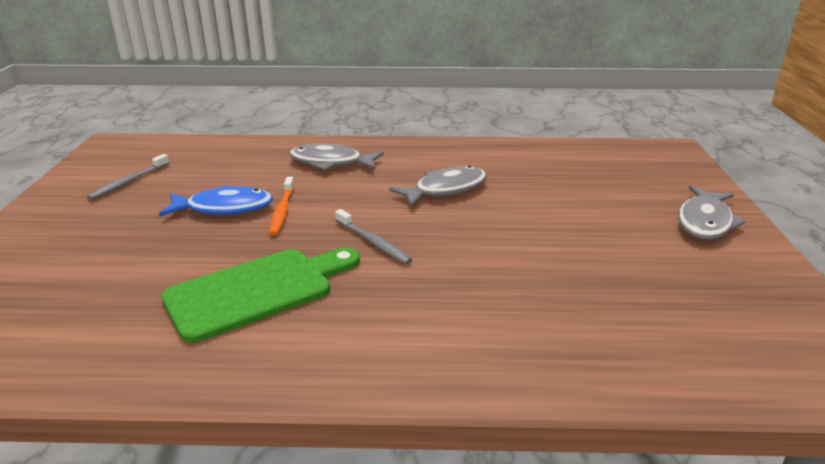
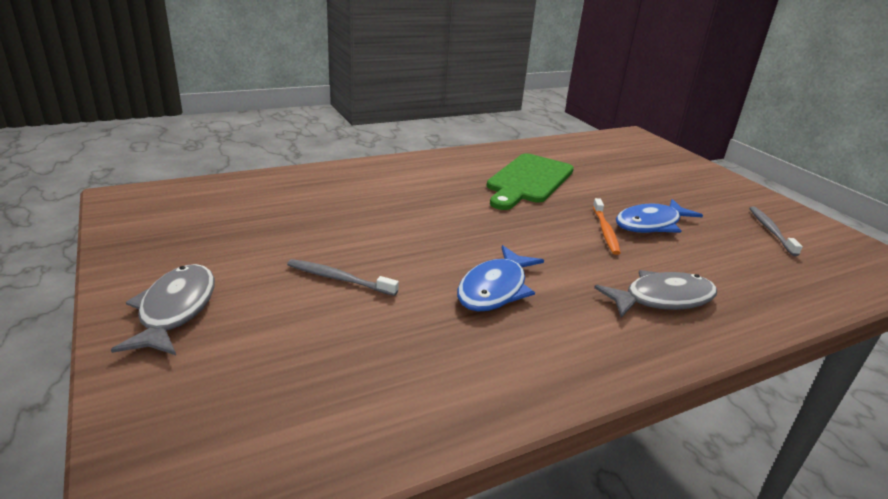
camera: 150 degrees right, 0 degrees up
orange toothbrush [269,177,294,236] -> orange toothbrush turned 150 degrees counterclockwise [593,198,621,255]
grey toothbrush [335,209,412,264] -> grey toothbrush moved to [287,259,399,296]
grey fish [389,165,487,207] -> blue fish [457,245,544,312]

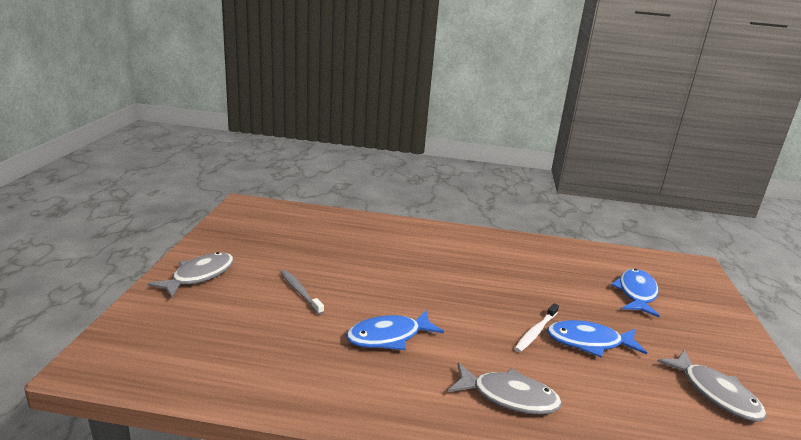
camera: 35 degrees right, 5 degrees down
green cutting board [487,153,574,210] -> none
orange toothbrush [593,198,621,255] -> white toothbrush [514,303,559,352]
grey toothbrush [749,206,803,256] -> grey fish [657,350,767,422]
none -> blue fish [611,269,660,317]

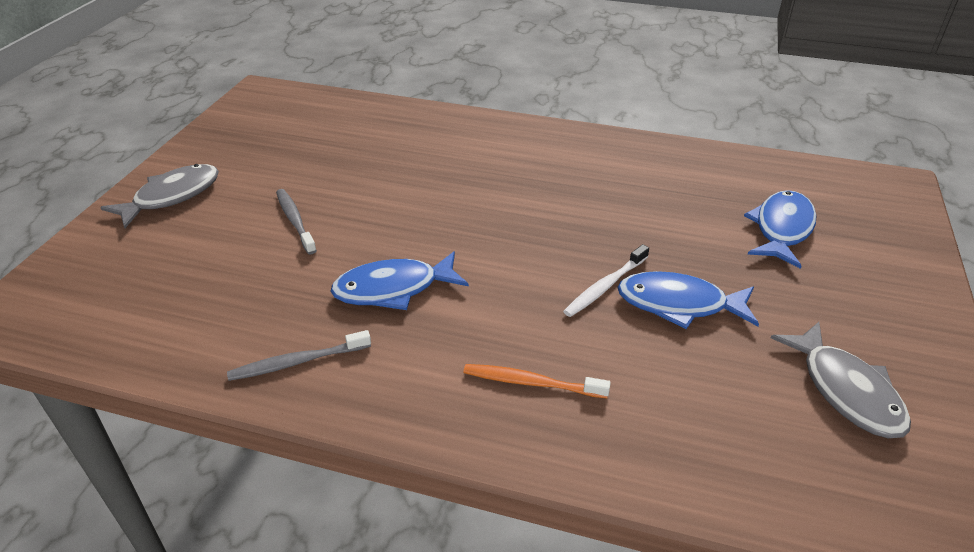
camera: 10 degrees right, 15 degrees up
grey fish [448,363,562,415] -> orange toothbrush [463,364,611,398]
none -> grey toothbrush [227,330,371,381]

